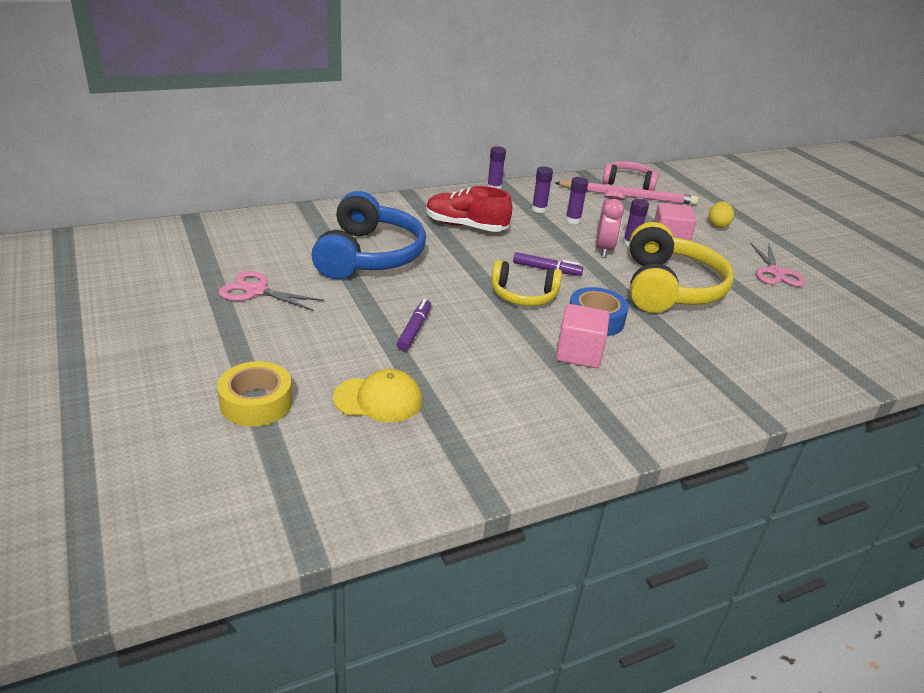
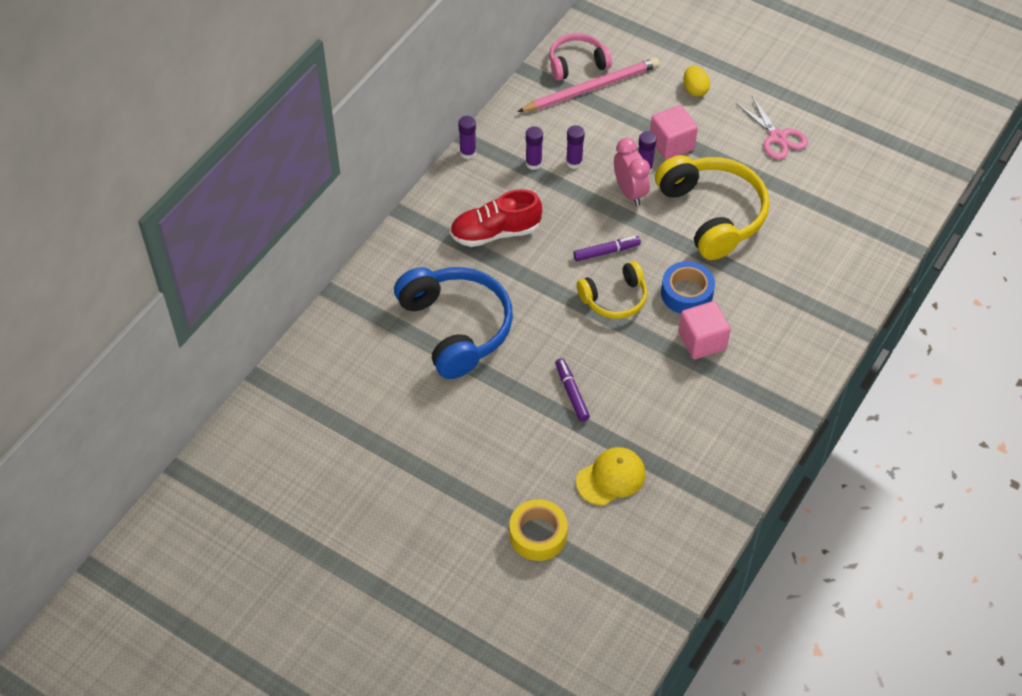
camera: 30 degrees left, 20 degrees up
pink scissors [219,271,324,311] -> none

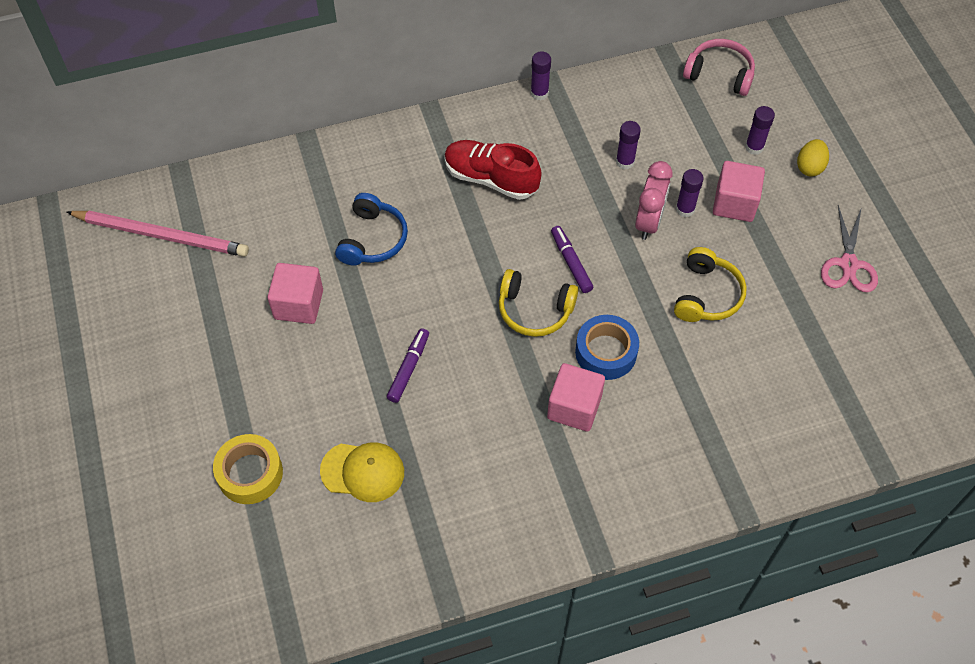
camera: 40 degrees right, 5 degrees up
blue headphones [394,267,513,379] -> blue headphones [335,193,408,266], size x0.57
pink pencil [517,58,659,112] -> pink pencil moved to [67,211,249,257]
purple glue stick [526,126,543,170] -> purple glue stick moved to [745,106,775,155]
purple marker [573,236,641,261] -> purple marker turned 135 degrees counterclockwise [551,226,593,293]
yellow headphones [655,155,769,260] -> yellow headphones [674,247,747,322], size x0.57
none -> pink cube [268,263,323,324]

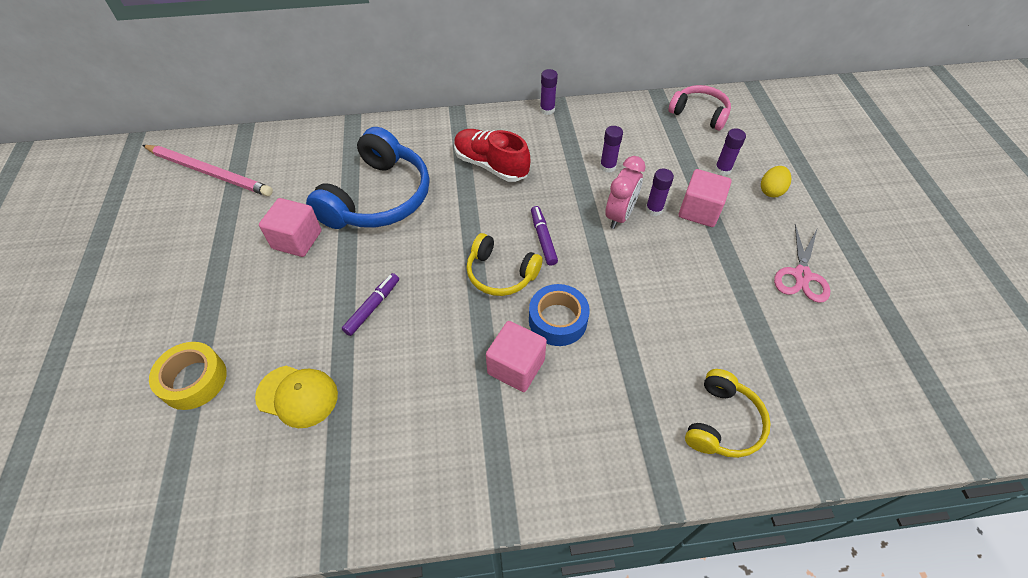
camera: 10 degrees right, 5 degrees down
blue headphones [335,193,408,266] -> blue headphones [306,127,429,229], size x1.75
yellow headphones [674,247,747,322] -> yellow headphones moved to [685,369,771,458]

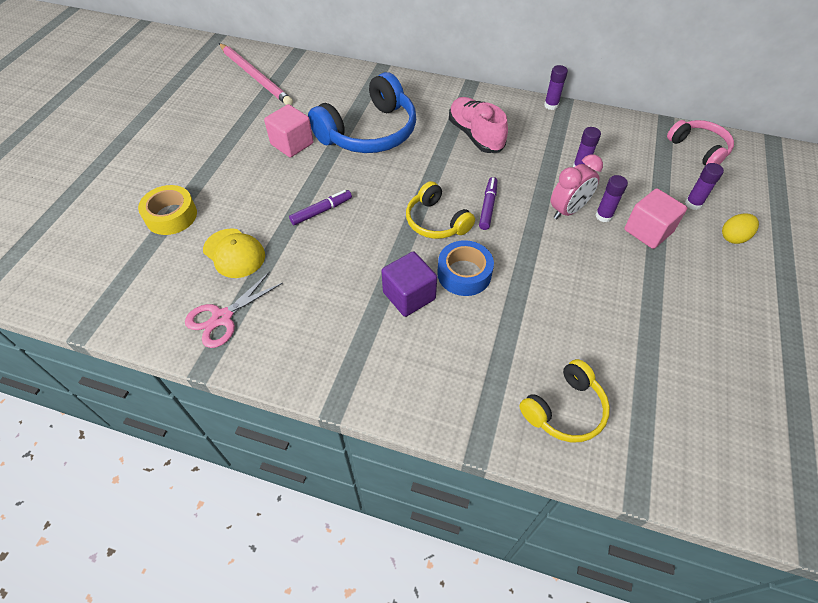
camera: 25 degrees right, 0 degrees up
red shoe [454,129,530,182] -> pink shoe [449,97,508,153]
pink cube [486,321,547,392] -> purple cube [381,251,437,317]
pink scissors [774,224,830,303] -> pink scissors moved to [185,271,283,348]

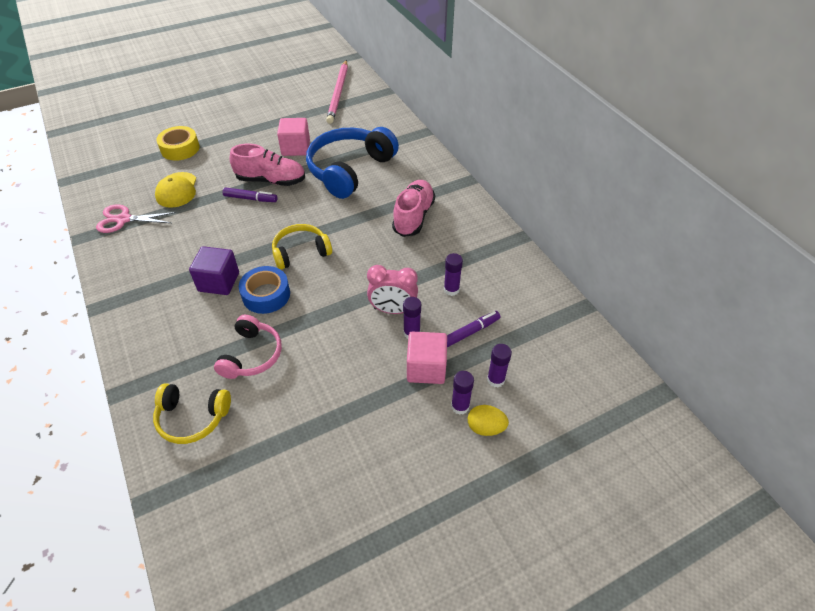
camera: 45 degrees right, 5 degrees down
blue headphones [308,72,416,153] -> blue headphones turned 120 degrees clockwise [306,127,399,199]
yellow headphones [406,181,475,239] -> yellow headphones turned 60 degrees clockwise [272,224,332,270]
purple marker [479,177,498,230] -> purple marker moved to [447,311,501,347]
purple glue stick [544,65,568,110] -> purple glue stick moved to [451,371,474,415]
pink headphones [667,120,734,165] -> pink headphones moved to [214,315,282,379]
none -> pink shoe [230,144,305,186]

